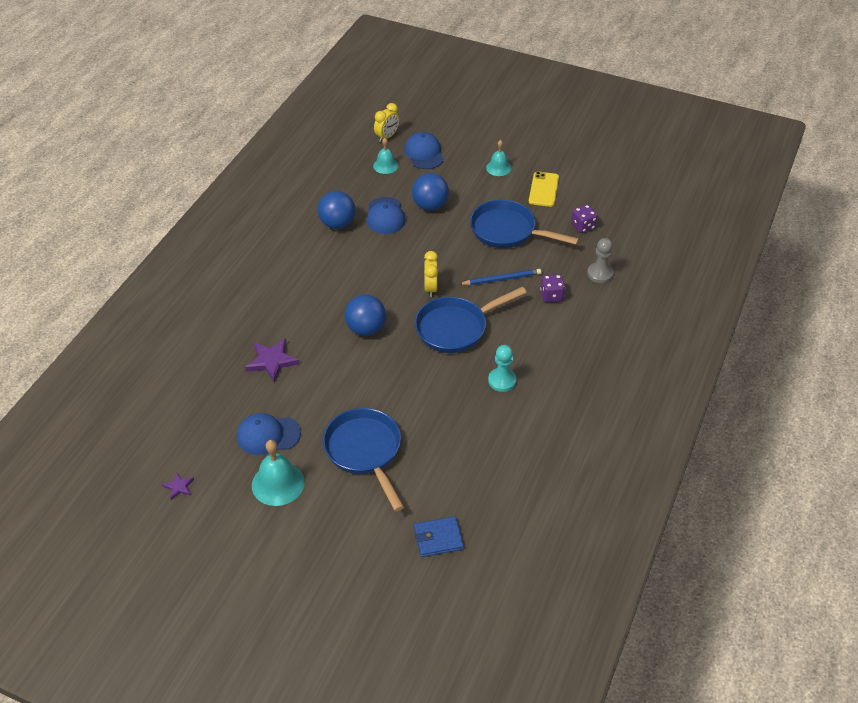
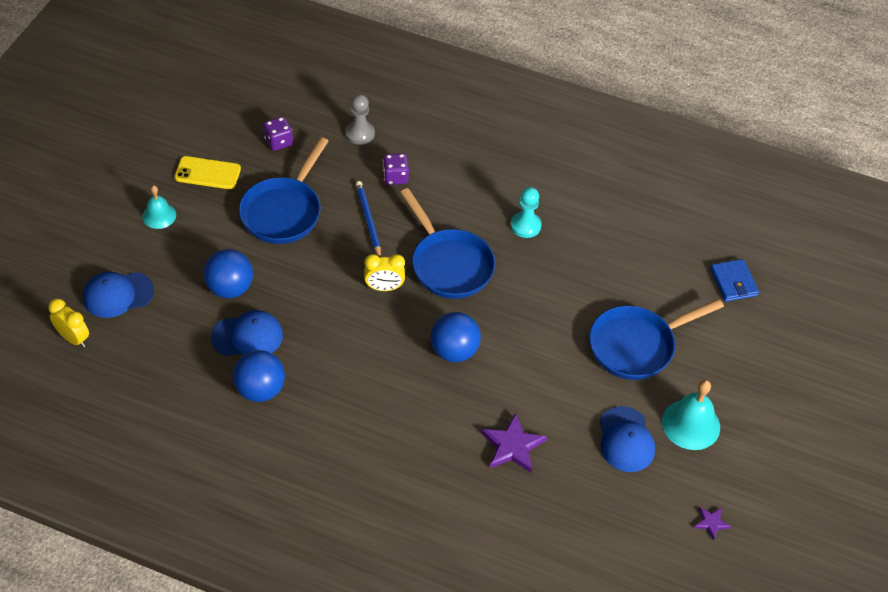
camera: 95 degrees left, 5 degrees up
turquoise bell [373,138,399,174] -> none

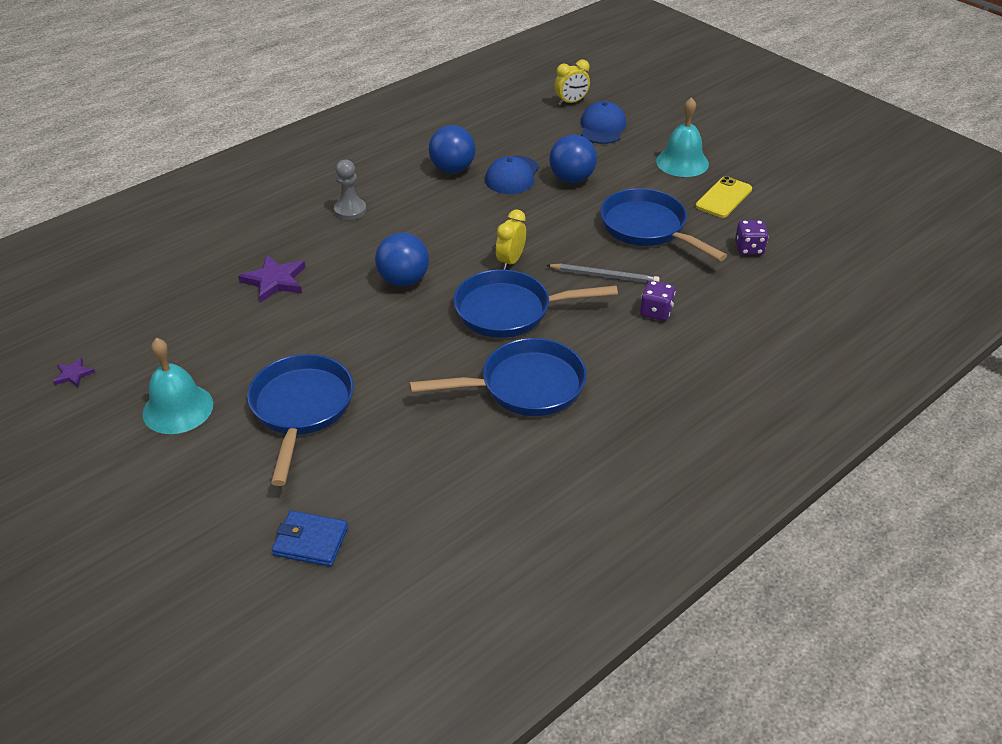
camera: 120 degrees right, 10 degrees down
turquoise bell [142,185,176,229] -> turquoise bell [656,97,709,177], size x1.59
grey pawn [346,94,375,145] -> grey pawn moved to [334,160,367,220]
blue pencil [356,181,381,257] -> grey pencil [546,264,660,283]
turquoise pawn [511,187,541,238] -> blue pan [410,338,587,416]
blue cap [600,406,655,472] -> none

